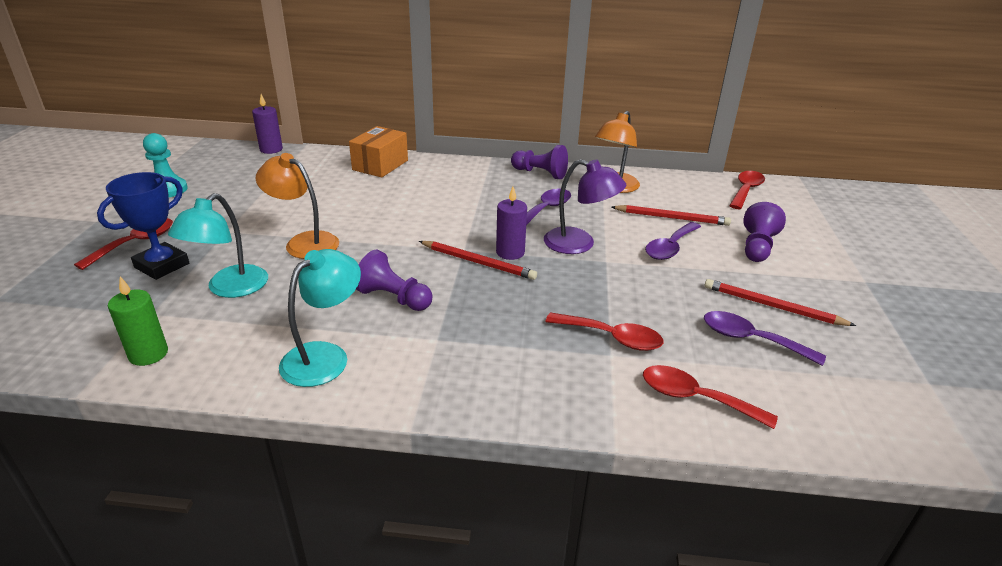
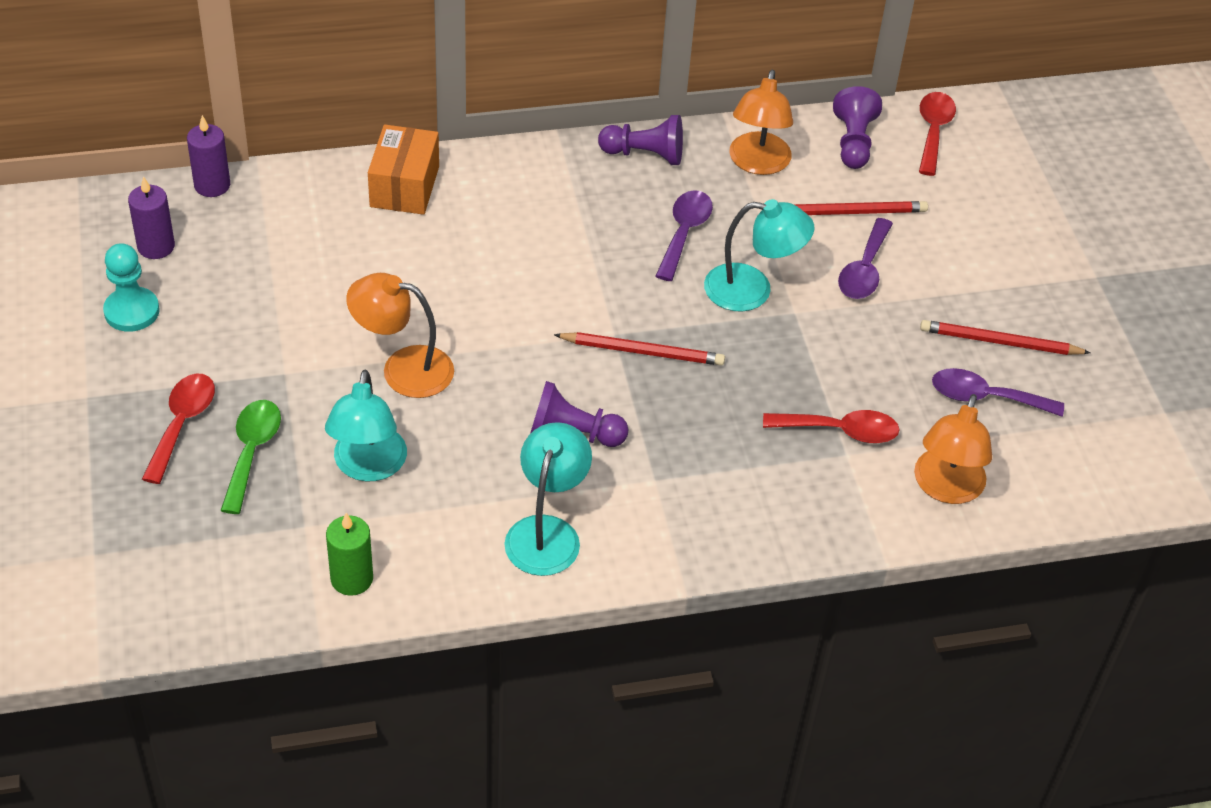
camera: 20 degrees left, 15 degrees up
blue trophy [97,172,189,280] -> green spoon [220,400,281,514]
purple candle [496,187,527,260] -> purple candle moved to [128,176,175,259]
purple lamp [544,159,626,254] -> turquoise lamp [704,199,814,312]
red spoon [643,365,778,429] -> orange lamp [914,394,992,504]
purple pawn [743,202,786,262] -> purple pawn moved to [833,86,882,169]

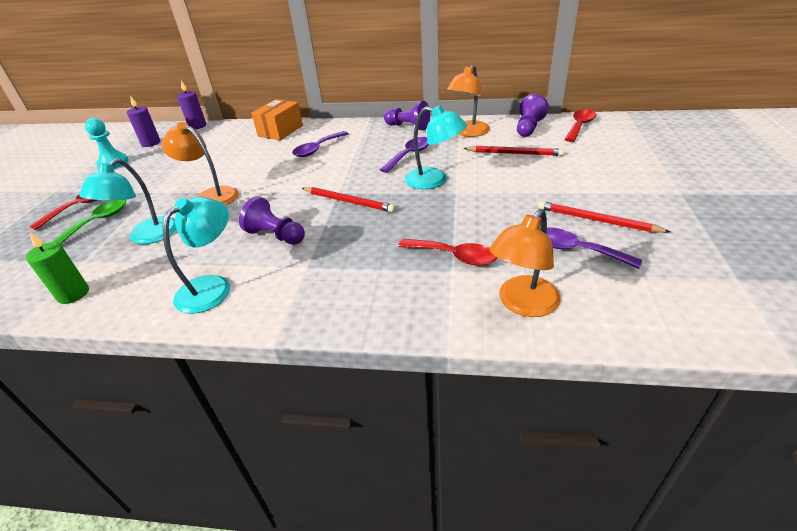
camera: 25 degrees right, 10 degrees down
purple spoon [838,218,893,299] -> purple spoon moved to [292,131,348,157]

